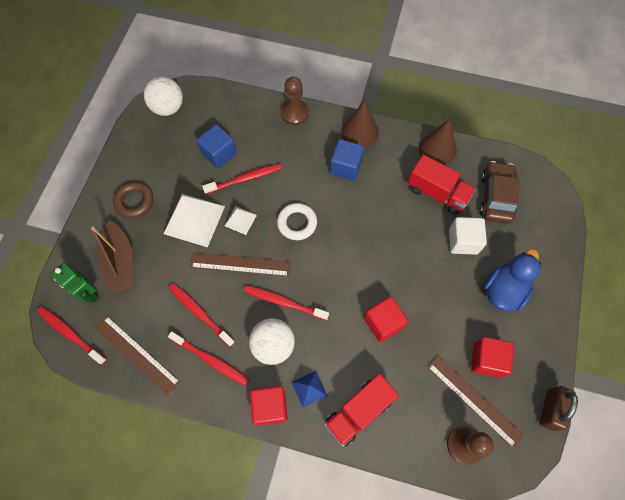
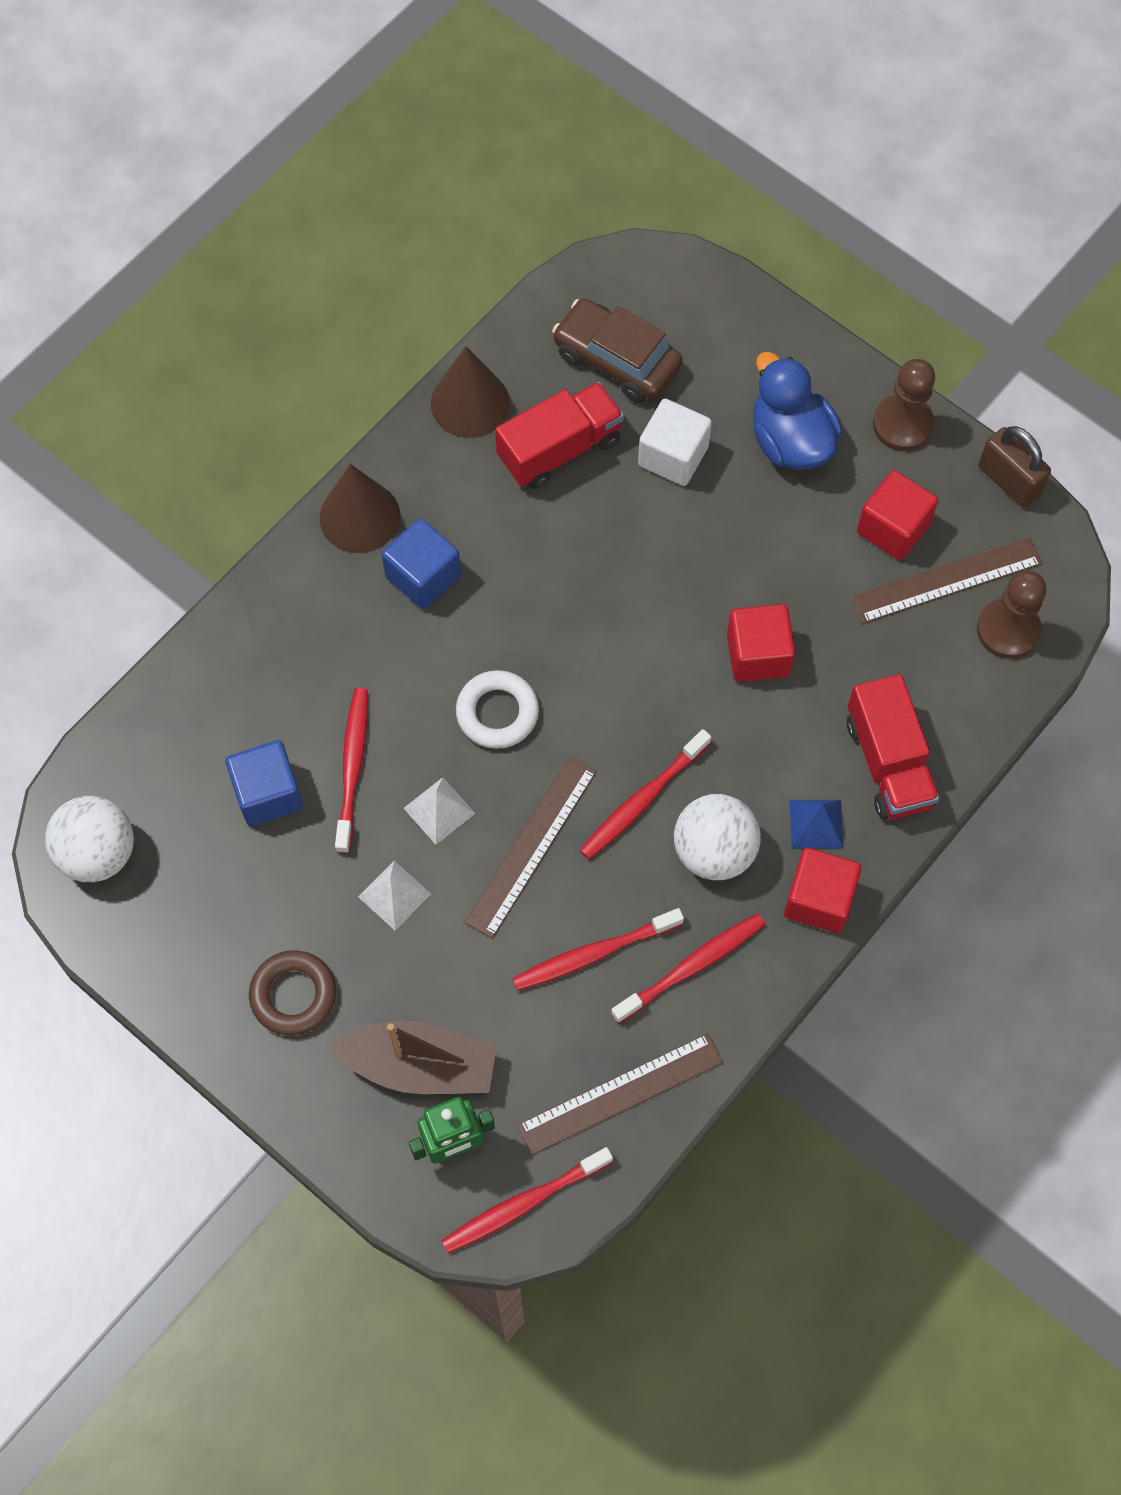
camera: 65 degrees left, 0 degrees up
white pyramid [164,194,225,247] -> white pyramid [358,861,431,930], size x0.51
brown pawn [281,77,309,125] -> brown pawn moved to [873,359,935,451]

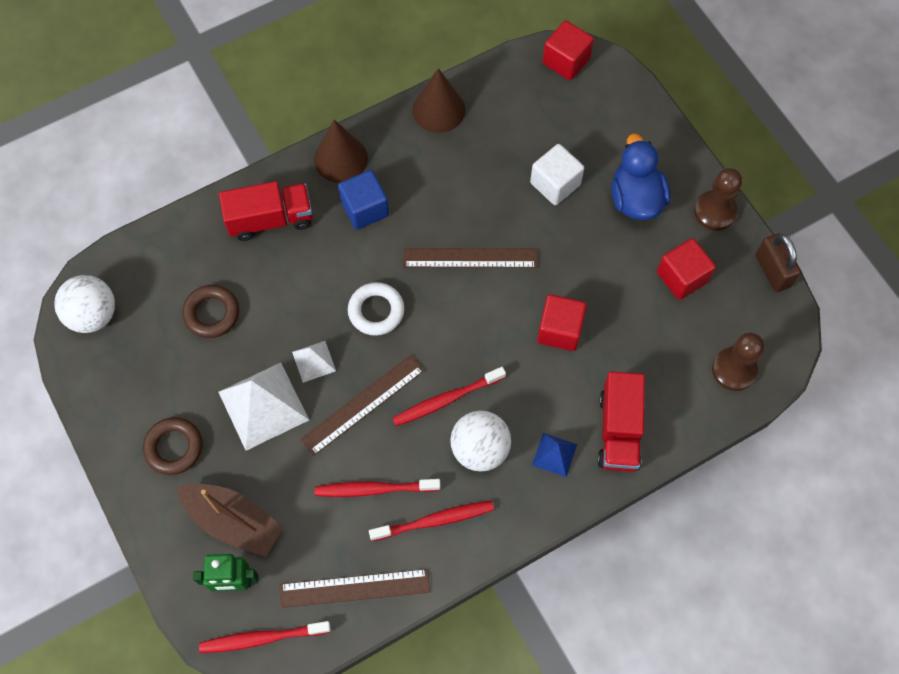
camera: 20 degrees right, 0 degrees up
blue cube [225,740,303,826] -> brown ring [182,285,239,338]
red toothbrush [335,688,368,853] -> none
white pyramid [358,861,431,930] -> white pyramid [219,363,309,451], size x1.94
red truck [495,382,624,489] -> red truck moved to [219,181,312,241]
brown car [552,298,683,403] -> none
red cube [784,848,861,933] -> red cube moved to [542,20,594,80]
brown ruler [851,538,1042,624] -> brown ruler moved to [403,248,537,268]

